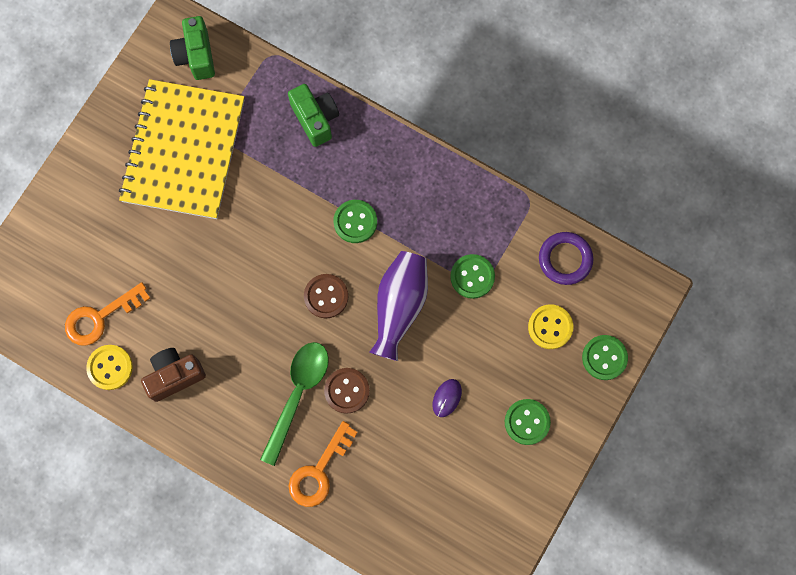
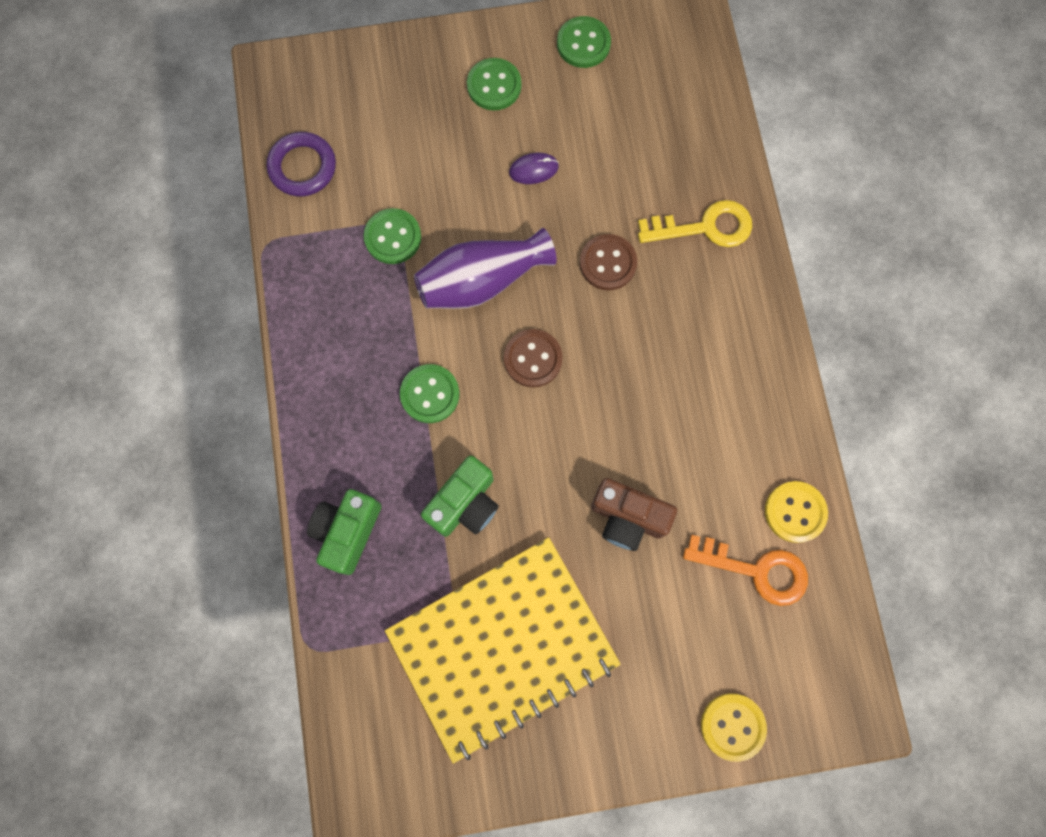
camera: 130 degrees left, 0 degrees up
brown camera [141,348,206,402] -> brown camera moved to [591,478,677,551]
green camera [170,16,215,80] -> green camera moved to [421,455,499,537]
green spoon [260,342,329,466] -> none
orange key [289,421,358,507] -> yellow key [638,200,752,247]
yellow button [528,304,573,349] -> yellow button moved to [701,693,767,762]
green button [582,335,628,380] -> green button moved to [557,16,611,68]

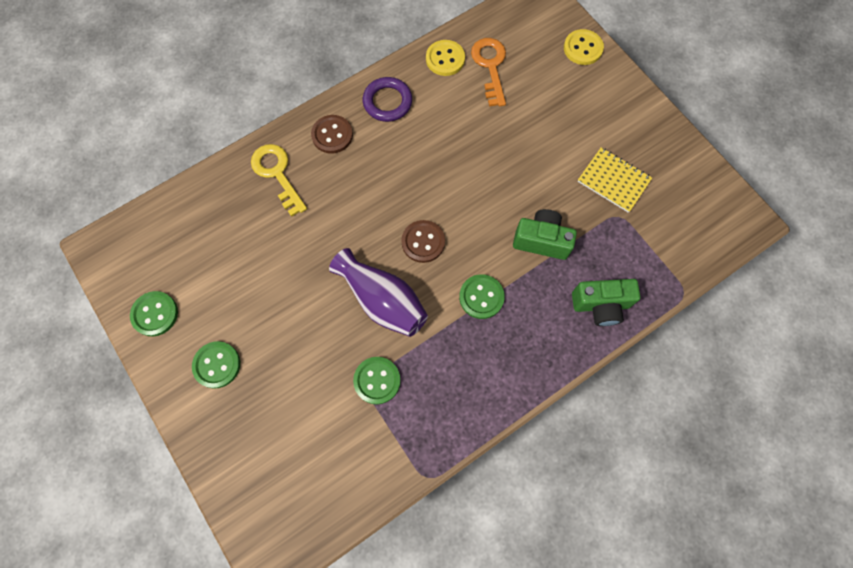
camera: 115 degrees left, 5 degrees down
purple ring [267,132,336,197] -> purple ring moved to [363,77,412,122]
yellow notebook [385,537,621,764] -> yellow notebook [577,147,652,213], size x0.47
purple mouse [509,153,559,184] -> none
brown button [580,234,638,290] -> brown button moved to [311,115,353,154]
brown camera [591,478,677,551] -> none

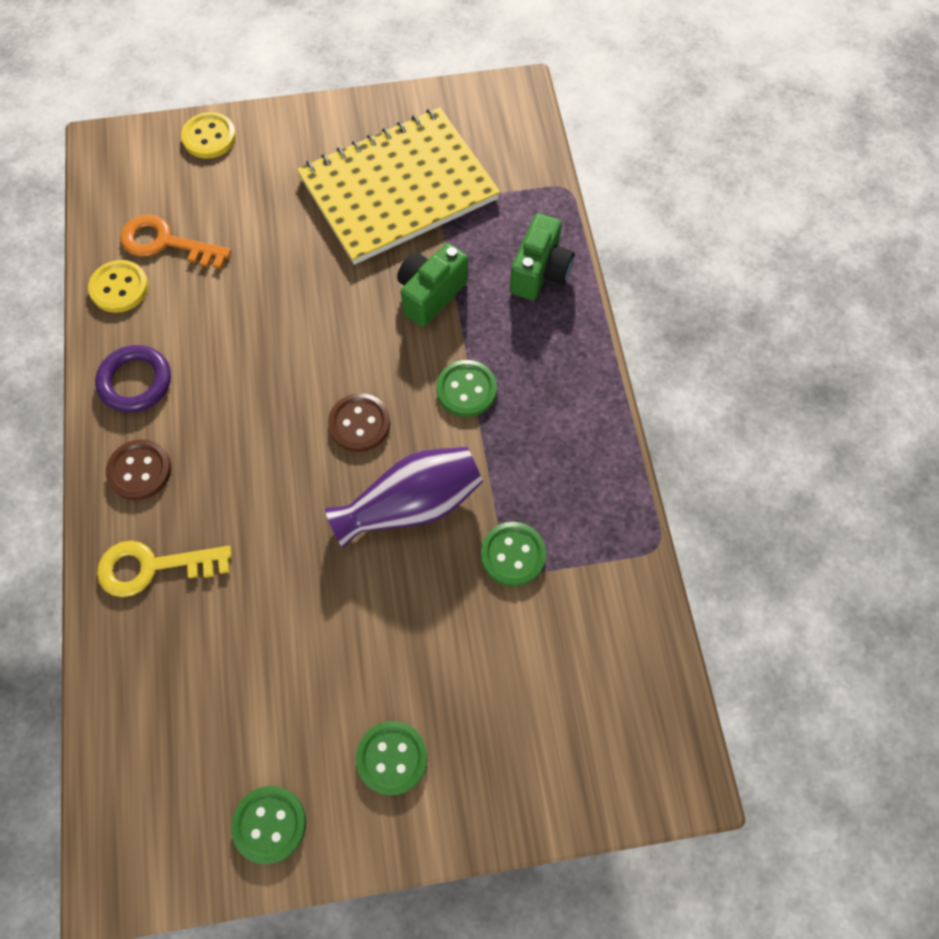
camera: 65 degrees left, 5 degrees down
yellow notebook [577,147,652,213] -> yellow notebook [297,107,500,265], size x2.11

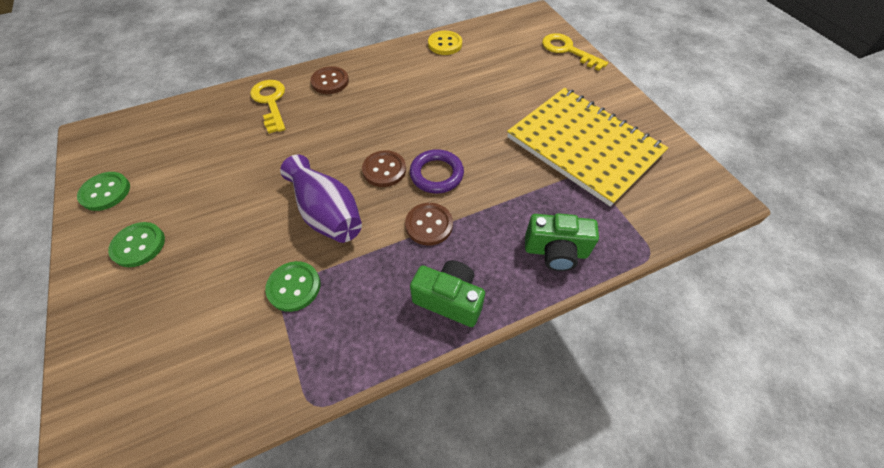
camera: 75 degrees right, 10 degrees down
purple ring [95,345,171,413] -> purple ring moved to [410,149,464,194]
orange key [120,214,231,269] -> none
yellow button [181,112,236,159] -> yellow key [542,33,608,71]
green camera [397,243,468,327] -> green camera moved to [410,260,485,327]
green button [436,360,497,417] -> brown button [405,203,453,245]

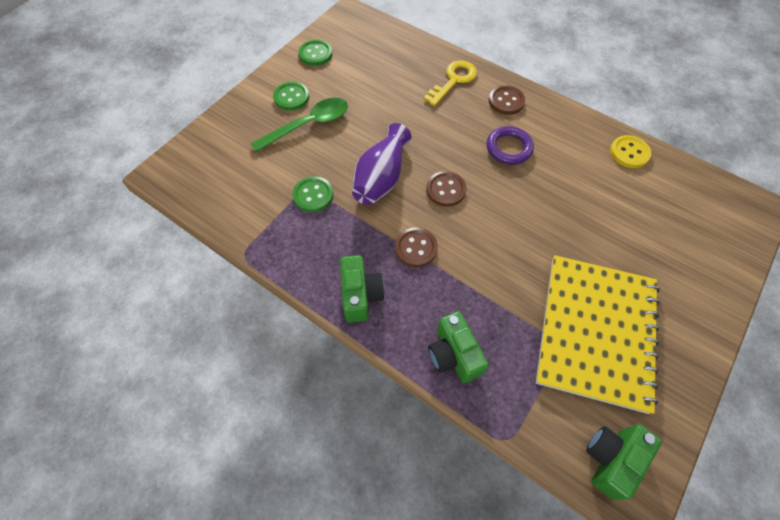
camera: 60 degrees right, 5 degrees up
purple ring [410,149,464,194] -> purple ring moved to [487,126,534,165]
yellow key [542,33,608,71] -> none
none -> green spoon [250,98,348,152]
none -> green camera [586,424,662,500]

